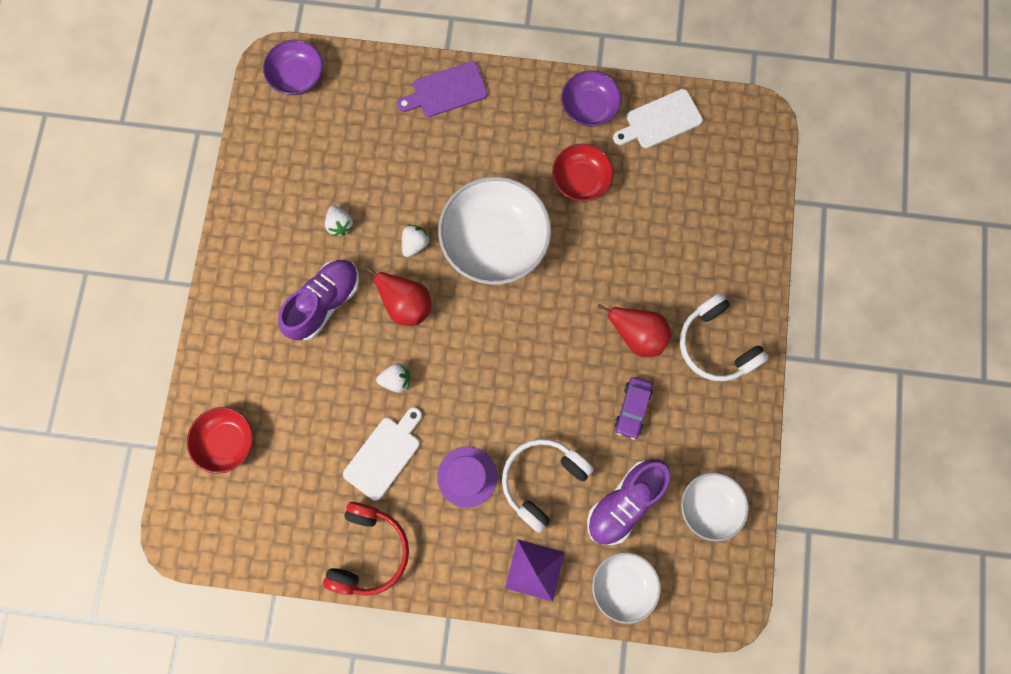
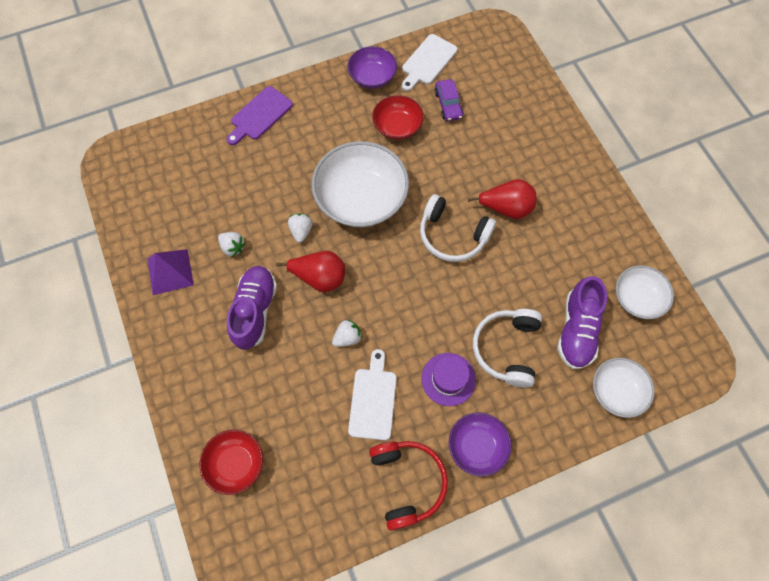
camera: 30 degrees left, 10 degrees down
purple bowl [263,39,323,95] -> purple bowl moved to [449,412,512,477]
purple pyramid [505,539,565,602] -> purple pyramid moved to [147,249,194,295]
purple car [614,377,653,440] -> purple car moved to [434,79,463,121]
white headphones [680,293,769,381] -> white headphones moved to [420,194,496,262]

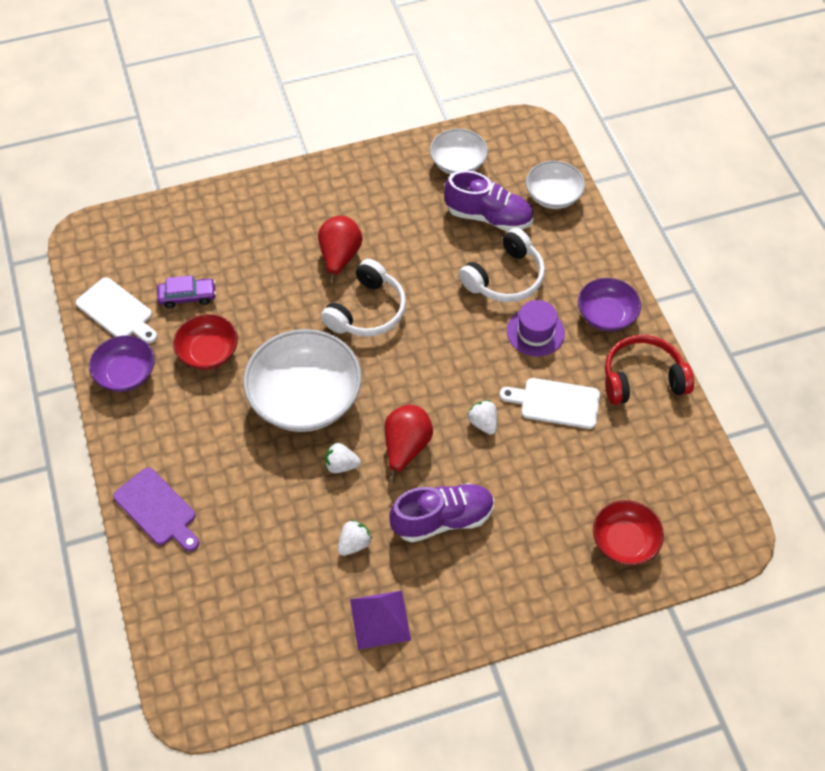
camera: 85 degrees left, 10 degrees down
purple shoe [227,266,277,350] -> purple shoe turned 150 degrees clockwise [389,483,494,542]
white headphones [473,309,542,388] -> white headphones turned 60 degrees counterclockwise [459,228,545,302]

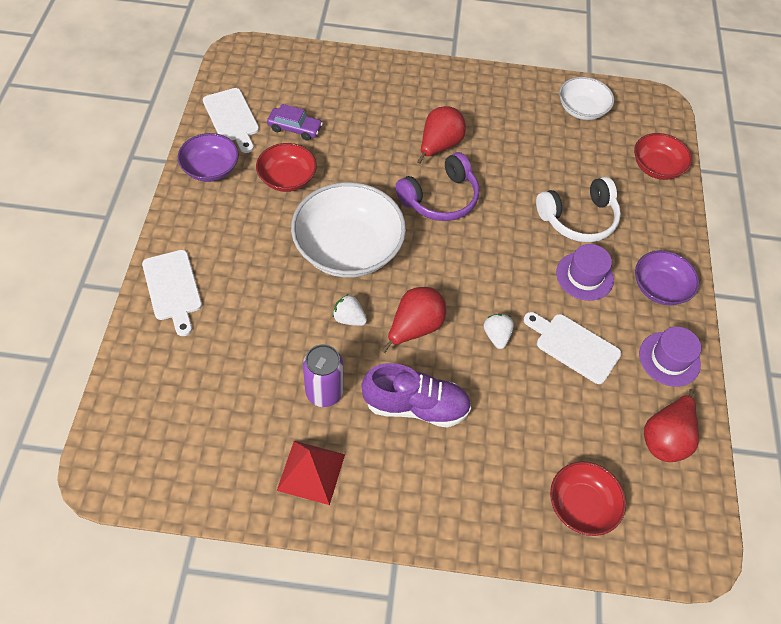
camera: 20 degrees right, 0 degrees up
purple cutting board [113,467,199,551] -> white cutting board [142,250,202,336]
white headphones [321,259,406,337] -> purple headphones [395,152,479,221]
white strawberry [338,520,372,556] -> purple can [303,344,343,407]
purple pyramid [350,590,411,650] -> red pyramid [277,441,345,505]
purple shoe [444,170,533,232] -> none
white bowl [526,161,585,209] -> red bowl [634,133,692,180]
red headphones [605,335,694,405] -> purple hat [639,327,701,387]
none -> red pear [644,389,699,462]

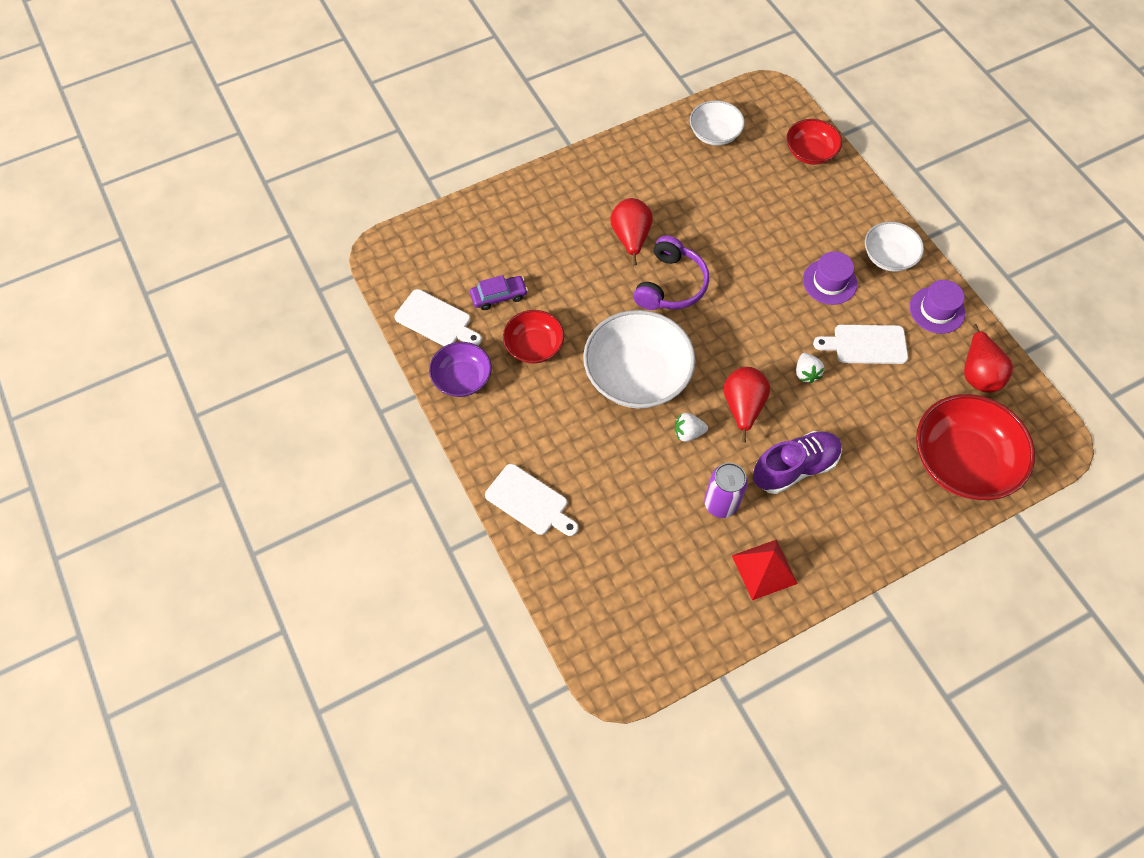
camera: 30 degrees left, 5 degrees up
white strawberry [484,314,514,349] -> white strawberry turned 150 degrees counterclockwise [796,353,824,383]
white headphones [536,177,621,242] -> none
red bowl [550,461,626,536] -> red bowl [916,394,1035,500], size x1.77
purple bowl [635,250,699,305] -> white bowl [865,221,924,272]

